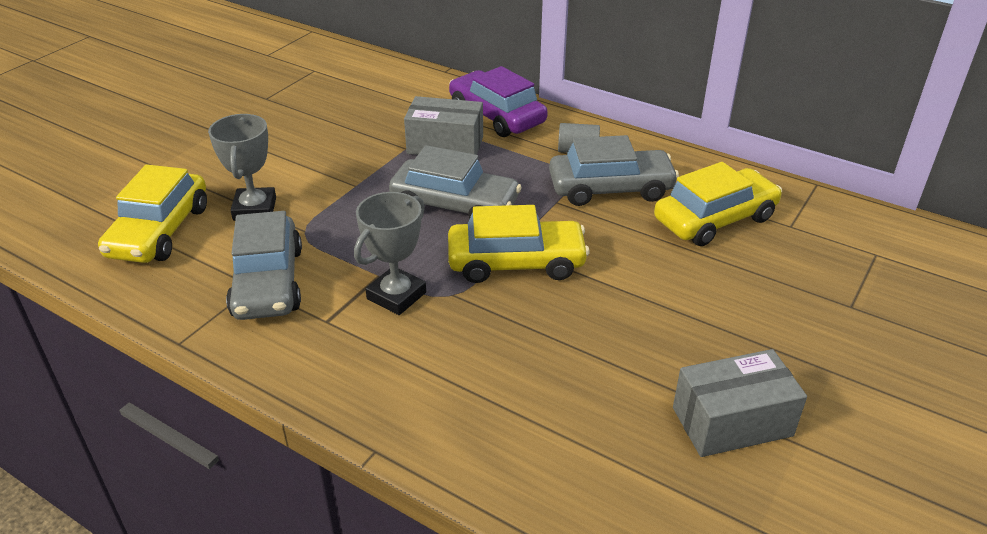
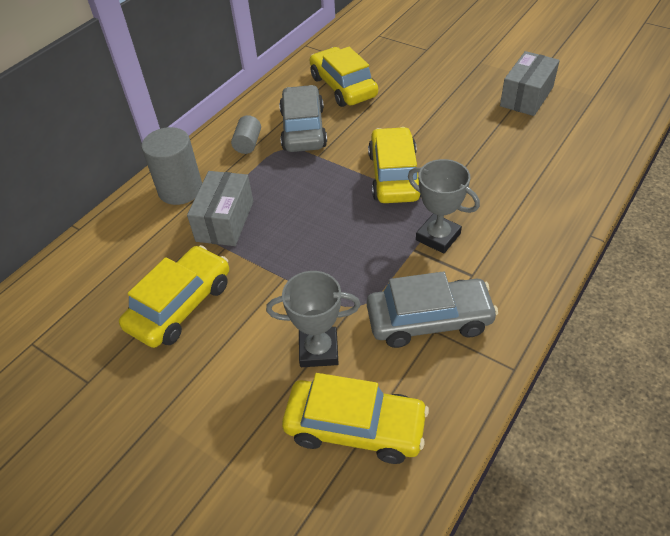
camera: 85 degrees left, 10 degrees up
grey car [389,145,521,219] -> none
purple car [449,66,548,137] -> grey cylinder [142,127,202,205]
grey box [673,349,807,457] -> grey box turned 45 degrees clockwise [500,51,560,116]
none -> yellow car [119,245,229,348]

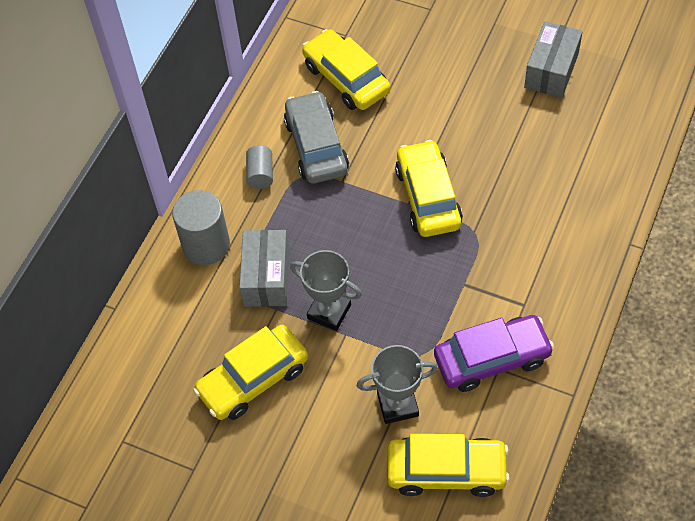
camera: 10 degrees left, 10 degrees up
yellow car [119,245,229,348] -> yellow car turned 150 degrees counterclockwise [193,325,308,420]
grey car [367,271,498,348] -> purple car [434,315,554,392]
grey trophy [408,159,480,254] -> grey trophy moved to [290,250,362,331]

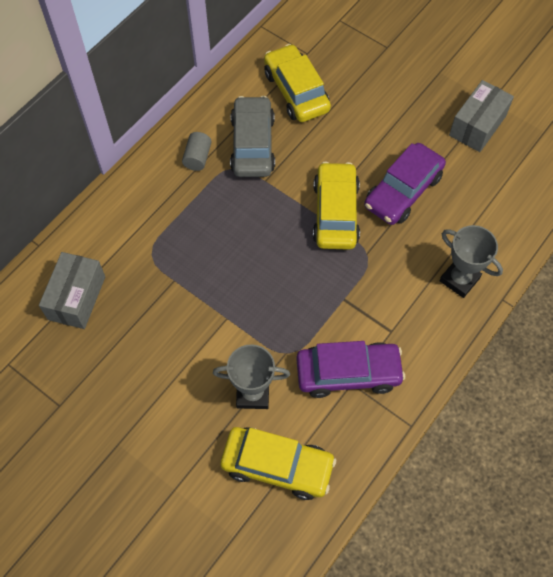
camera: 10 degrees right, 5 degrees up
grey cylinder [172,190,230,265] -> none
yellow car [193,325,308,420] -> none
grey box [239,230,289,307] -> grey box moved to [39,252,105,329]
grey trophy [290,250,362,331] -> grey trophy moved to [439,225,503,298]
none -> purple car [364,143,446,225]

